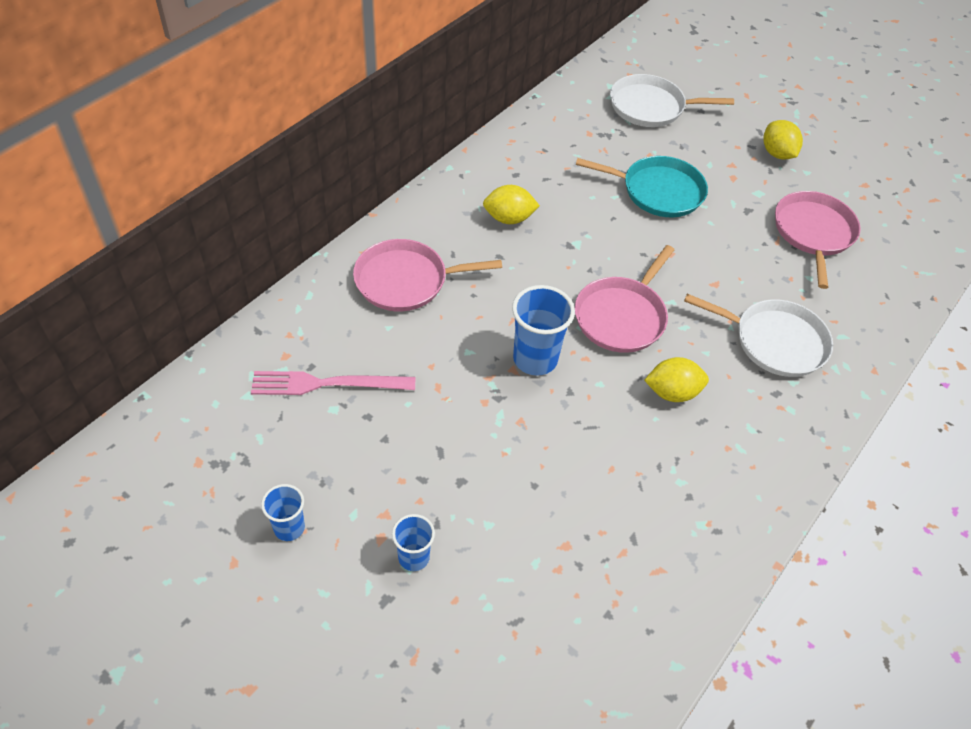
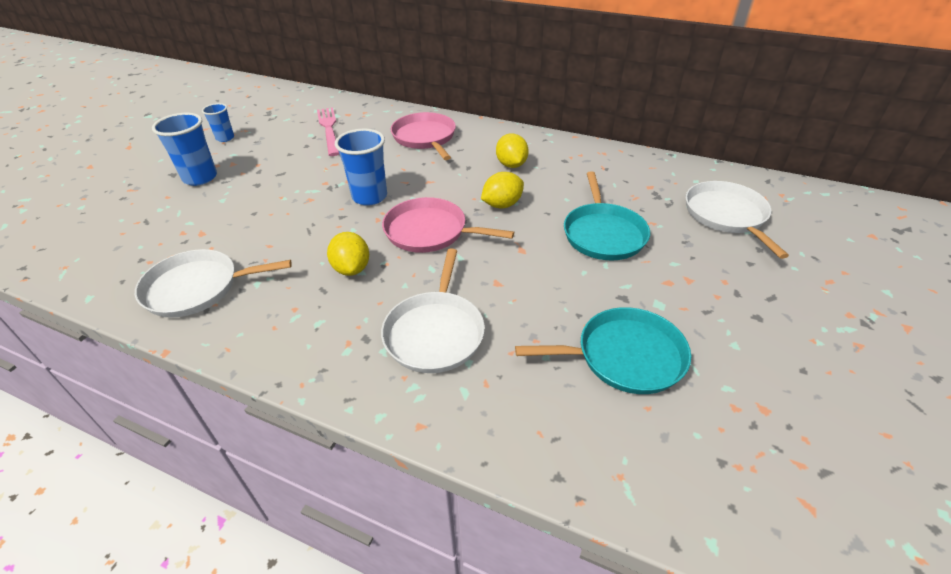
camera: 80 degrees right, 10 degrees down
blue cup [392,514,435,571] -> blue cup [152,113,217,186], size x1.69
yellow lemon [763,120,803,160] -> yellow lemon moved to [481,172,524,208]
pink pan [775,191,860,289] -> turquoise pan [515,307,691,394]
none -> white pan [135,249,292,318]

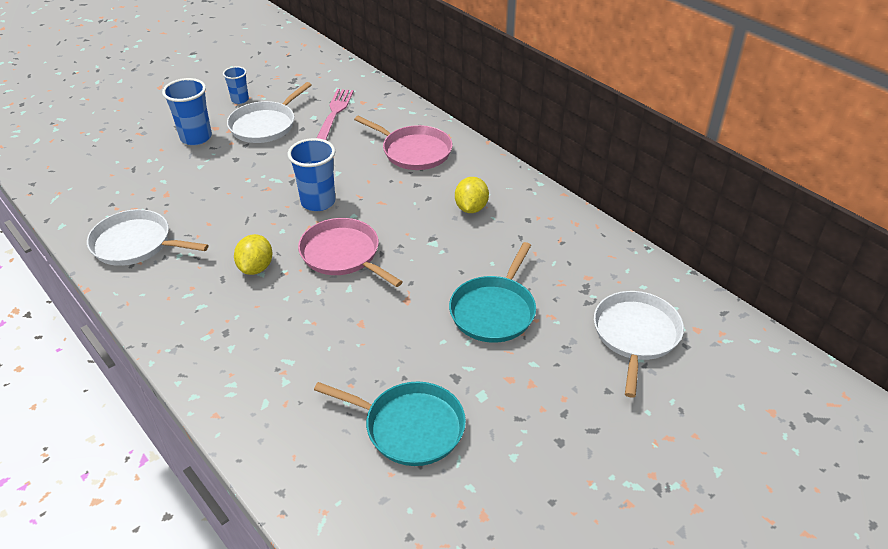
camera: 25 degrees right, 0 degrees up
white pan [381,249,485,373] -> white pan moved to [227,82,312,143]
pink pan [391,112,456,160] -> pink pan turned 120 degrees clockwise [354,116,452,170]
yellow lemon [481,172,524,208] -> none

